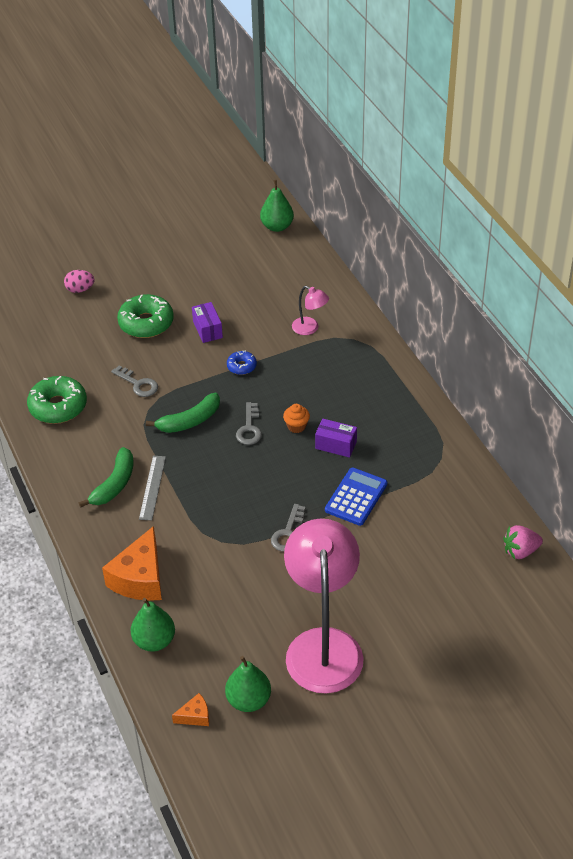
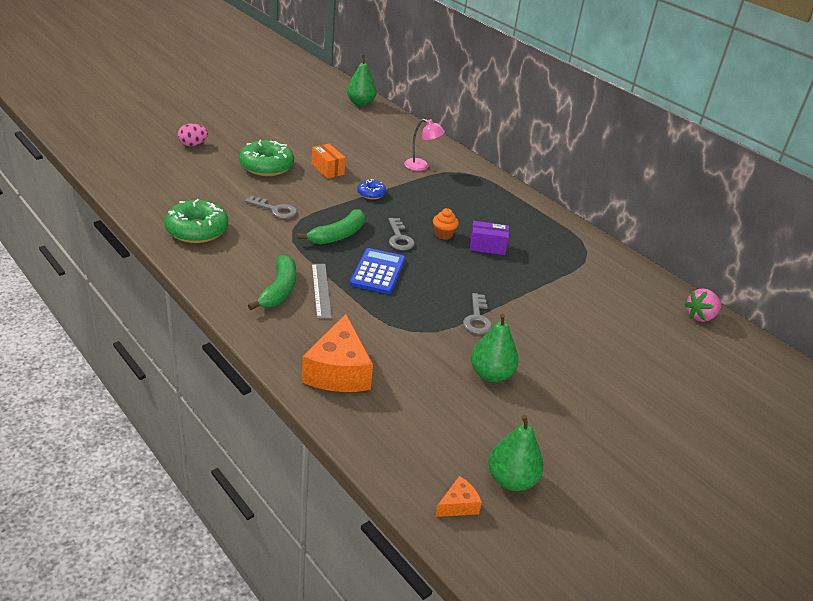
camera: 20 degrees left, 10 degrees down
green pear [131,598,175,652] -> green pear moved to [471,314,519,382]
purple box [192,302,223,343] -> orange box [312,144,345,179]
pink lamp [284,519,363,693] -> none
blue calculator [325,468,387,526] -> blue calculator moved to [350,248,405,294]

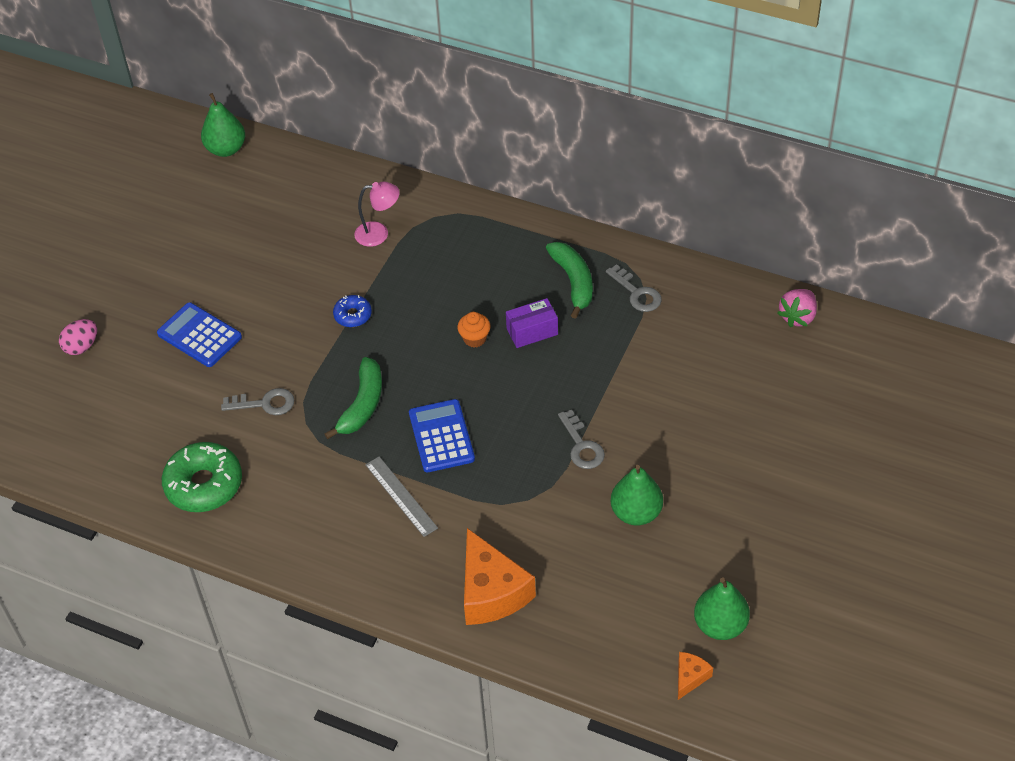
camera: 20 degrees left, 15 degrees up
green donut [239,140,294,176] -> blue calculator [157,302,242,367]
green banana [248,255,296,310] -> green banana moved to [546,242,593,319]
orange box [312,144,345,179] -> none
grey key [388,218,415,250] -> grey key moved to [606,264,662,312]

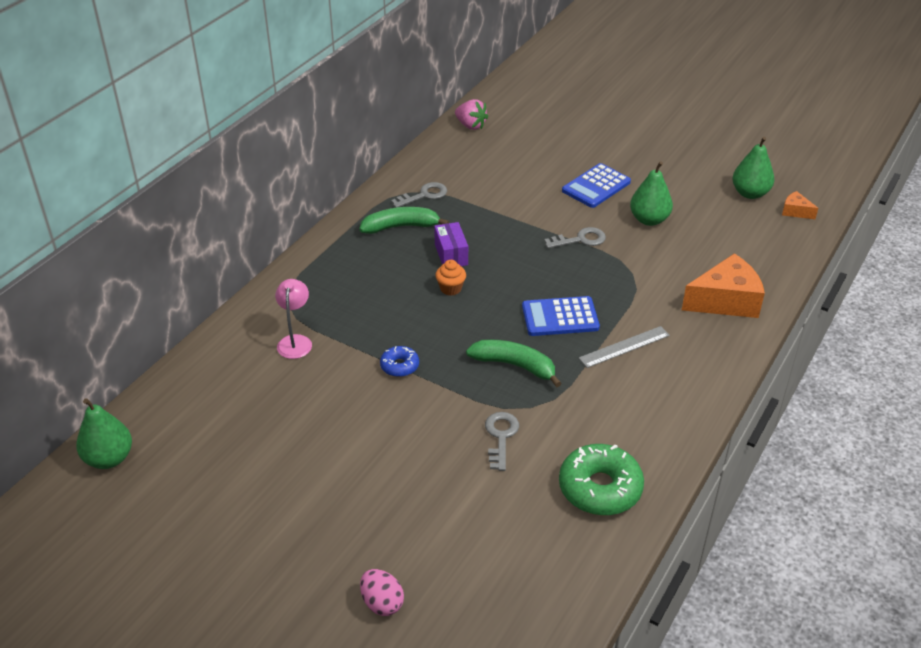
camera: 85 degrees left, 10 degrees down
blue calculator [157,302,242,367] -> blue calculator moved to [562,163,631,208]

